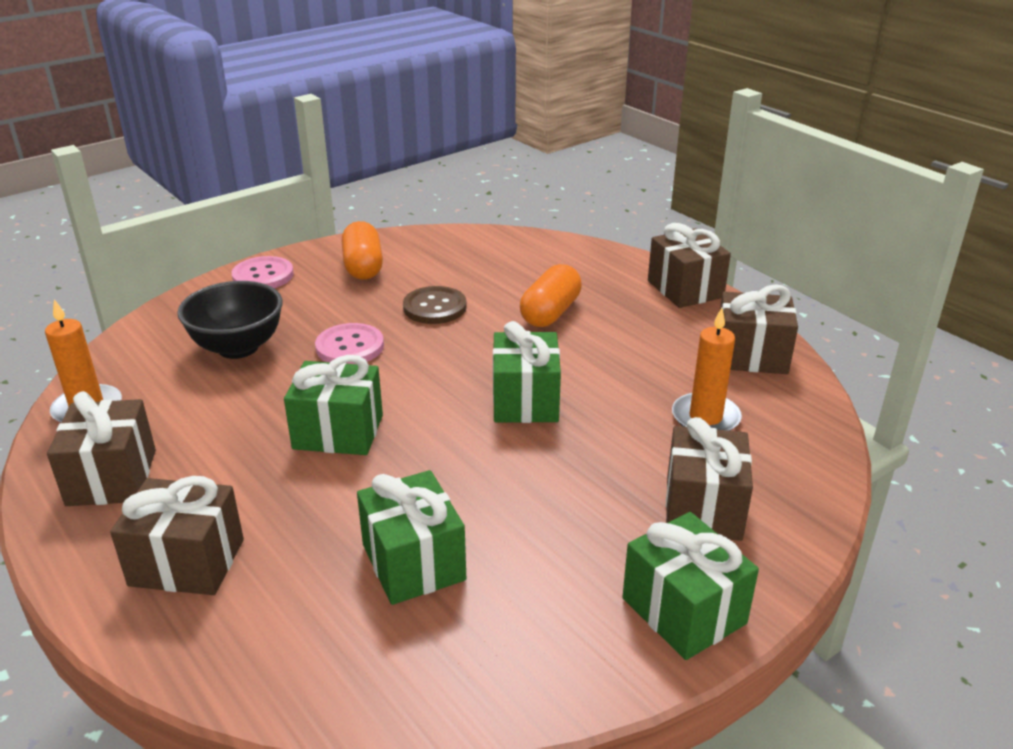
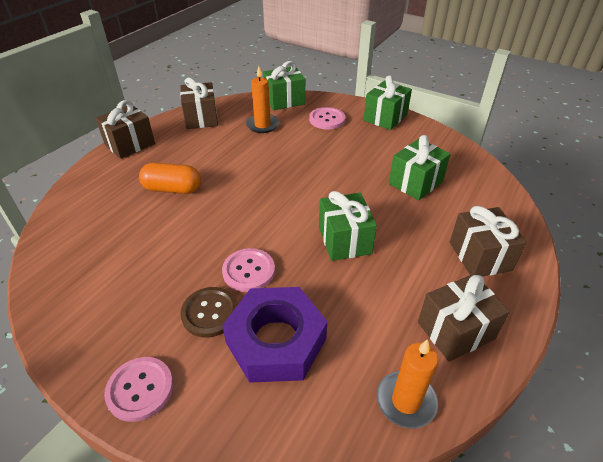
camera: 110 degrees left, 10 degrees up
black bowl [177,281,283,359] -> purple nut [222,287,327,383]
orange capsule [342,221,383,280] -> none
brown button [403,286,467,324] -> brown button moved to [180,287,238,338]
green gift [493,321,561,423] -> green gift moved to [263,61,305,110]
brown gift [666,417,753,541] -> pink button [309,107,345,130]

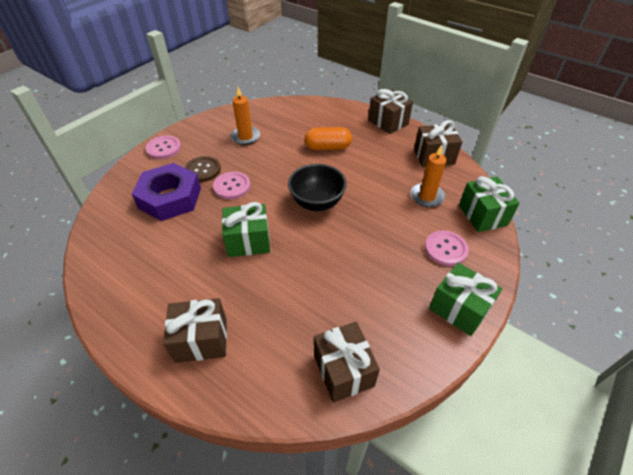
camera: 95 degrees right, 5 degrees up
orange capsule [139,163,201,194] -> orange capsule turned 75 degrees clockwise [304,127,352,150]
orange candle [377,339,438,429] -> orange candle moved to [231,87,260,145]
green gift [389,135,451,200] -> none
brown gift [418,274,510,362] -> brown gift moved to [314,322,380,403]
none -> black bowl [288,164,347,211]

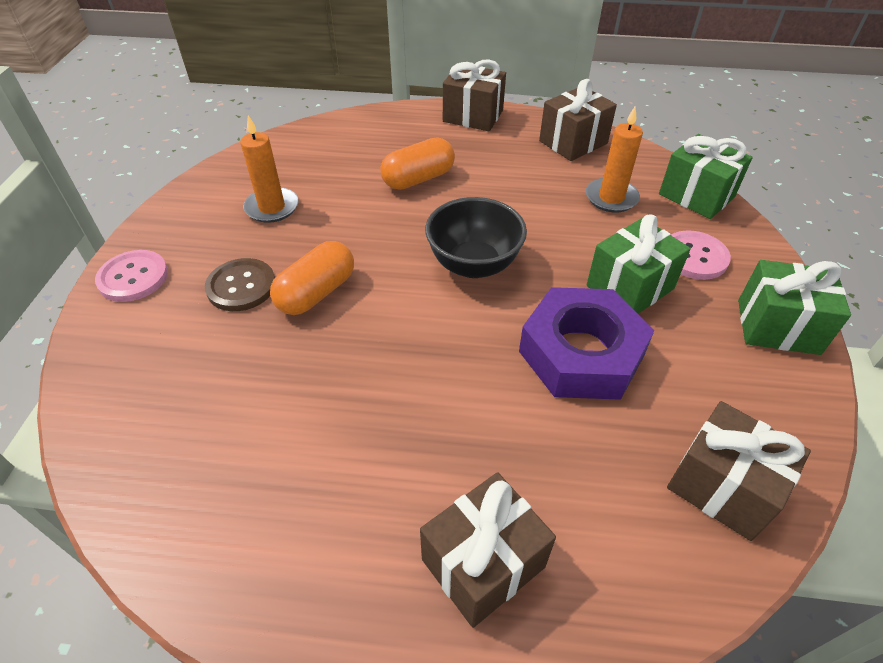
camera: 30 degrees left, 0 degrees up
purple nut [132,163,201,221] -> purple nut moved to [519,287,654,400]
pink button [213,172,251,200] -> orange capsule [270,241,354,315]
green gift [222,202,270,257] -> green gift moved to [587,214,691,314]

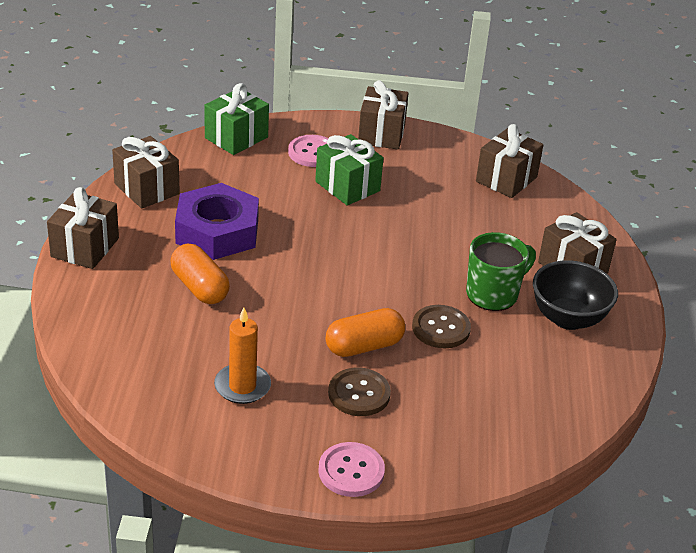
camera: 95 degrees left, 10 degrees down
orange capsule [270,241,354,315] -> orange capsule turned 60 degrees counterclockwise [326,308,405,357]
black bowl [425,197,527,278] -> black bowl moved to [533,260,618,330]
purple nut [519,287,654,400] -> purple nut moved to [175,183,259,260]
orange candle [586,106,643,212] -> none
green gift [738,260,851,355] -> brown gift [358,80,409,150]
none -> brown button [412,305,471,348]
none -> green mug [466,232,536,311]

